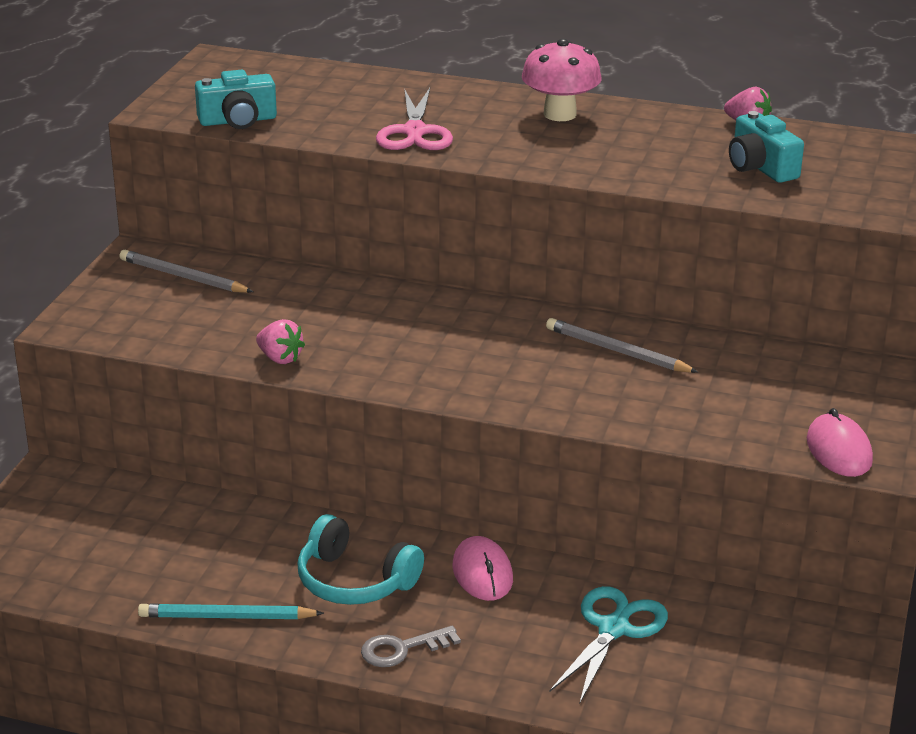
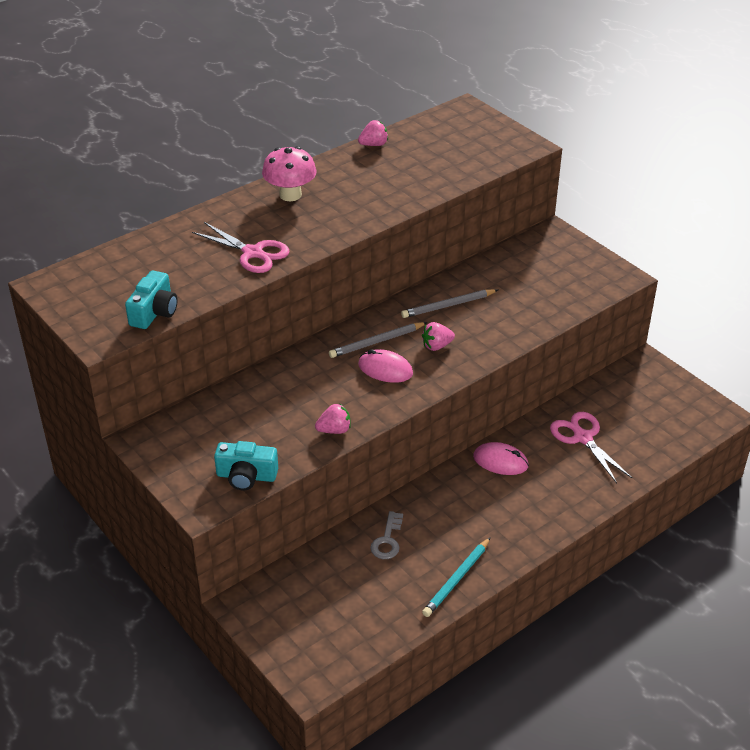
camera: 55 degrees left, 10 degrees up
grey pencil [119,250,253,293] -> grey pencil moved to [329,322,428,358]
turquoise headphones [297,514,424,605] -> none
grey key [361,625,461,667] -> grey key moved to [370,511,403,559]
turquoise scissors [549,586,668,705] -> pink scissors [550,412,632,483]
turquoise camera [729,111,804,183] -> turquoise camera moved to [214,441,278,490]
pink mouse [807,408,873,477] -> pink mouse moved to [358,349,413,383]
none -> pink strawberry [422,322,455,351]

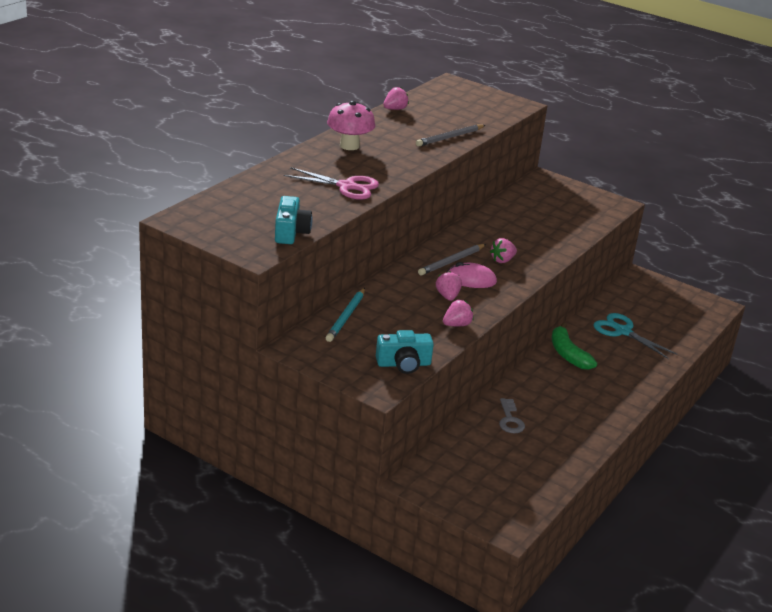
camera: 20 degrees left, 10 degrees down
grey pencil [401,289,498,318] -> grey pencil moved to [416,125,485,146]
turquoise pencil [422,537,491,617] -> turquoise pencil moved to [326,288,365,342]
pink mouse [473,442,529,475] -> green banana [552,323,597,370]
pink scissors [550,412,632,483] -> turquoise scissors [593,313,677,359]
none -> pink strawberry [436,271,462,301]

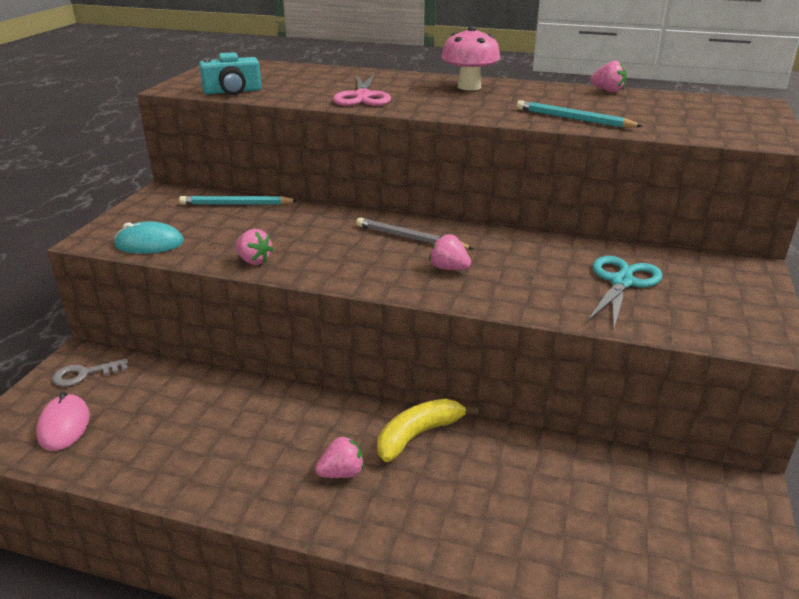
camera: 75 degrees right, 0 degrees up
turquoise camera [376,330,434,374] -> turquoise mouse [114,221,184,254]
grey pencil [416,125,485,146] -> turquoise pencil [517,100,643,128]
pink strawberry [436,271,462,301] -> pink strawberry moved to [315,436,364,478]
pink mouse [446,262,497,288] -> pink mouse moved to [36,392,90,451]
grey key [499,398,525,433] -> grey key moved to [52,358,128,387]
green banana [552,323,597,370] -> yellow banana [377,399,479,462]
turquoise scissors [593,313,677,359] -> turquoise scissors moved to [587,256,663,328]

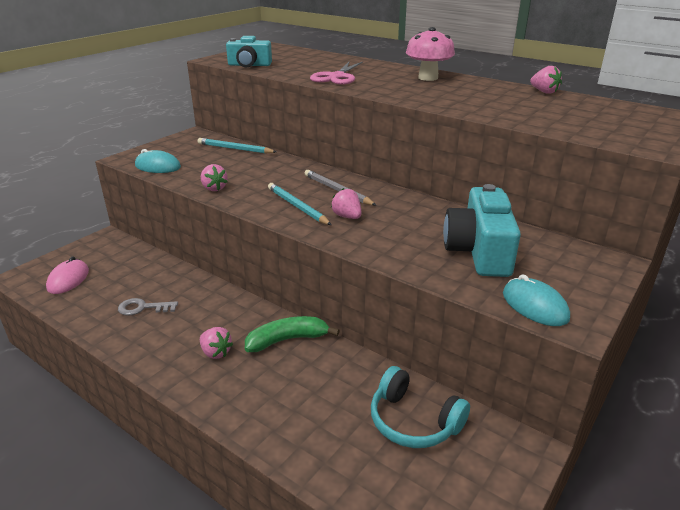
camera: 20 degrees right, 0 degrees up
grey key [52,358,128,387] -> grey key moved to [118,298,178,316]
pink strawberry [315,436,364,478] -> pink strawberry turned 45 degrees clockwise [200,327,233,359]
yellow banana [377,399,479,462] -> green banana [245,316,340,352]
turquoise pencil [517,100,643,128] -> turquoise pencil moved to [268,183,332,225]
turquoise scissors [587,256,663,328] -> turquoise camera [443,184,521,277]
none -> turquoise headphones [371,366,470,448]
none -> turquoise mouse [503,274,570,326]

